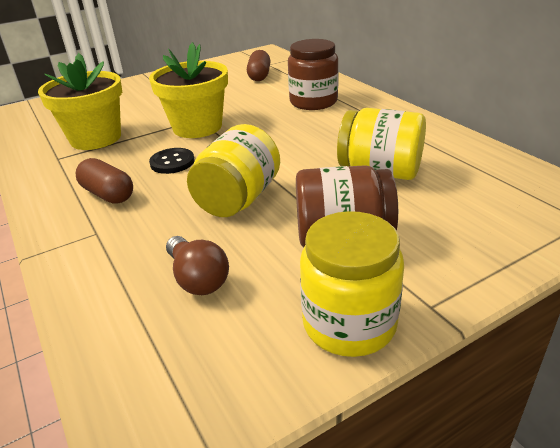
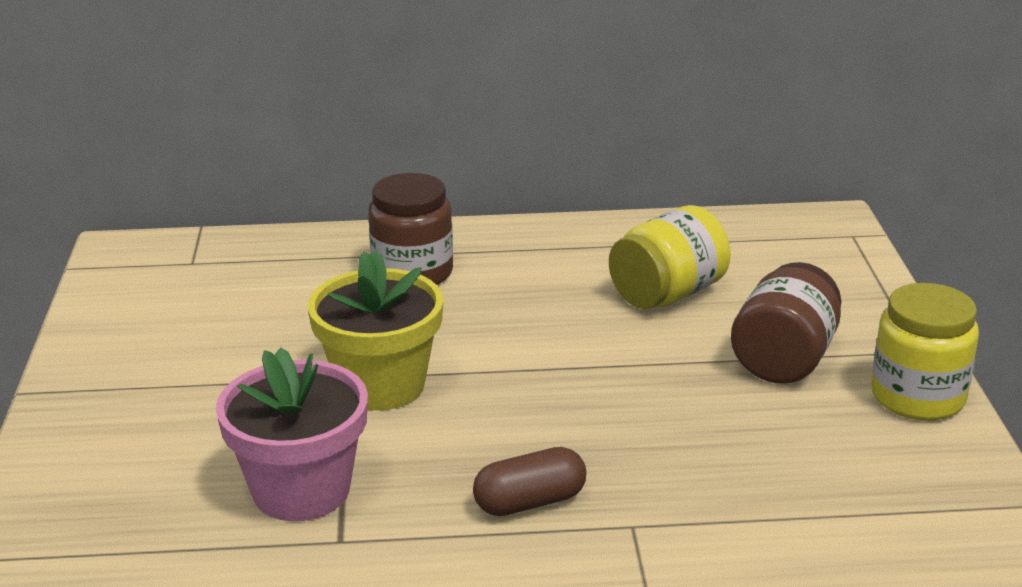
camera: 65 degrees left, 5 degrees down
yellow flower pot [38,53,122,150] -> pink flower pot [216,347,368,521]
black button [149,148,195,174] -> none
brown light bulb [166,236,229,295] -> none
yellow jar [187,124,280,217] -> none
brown capsule [247,50,271,81] -> none

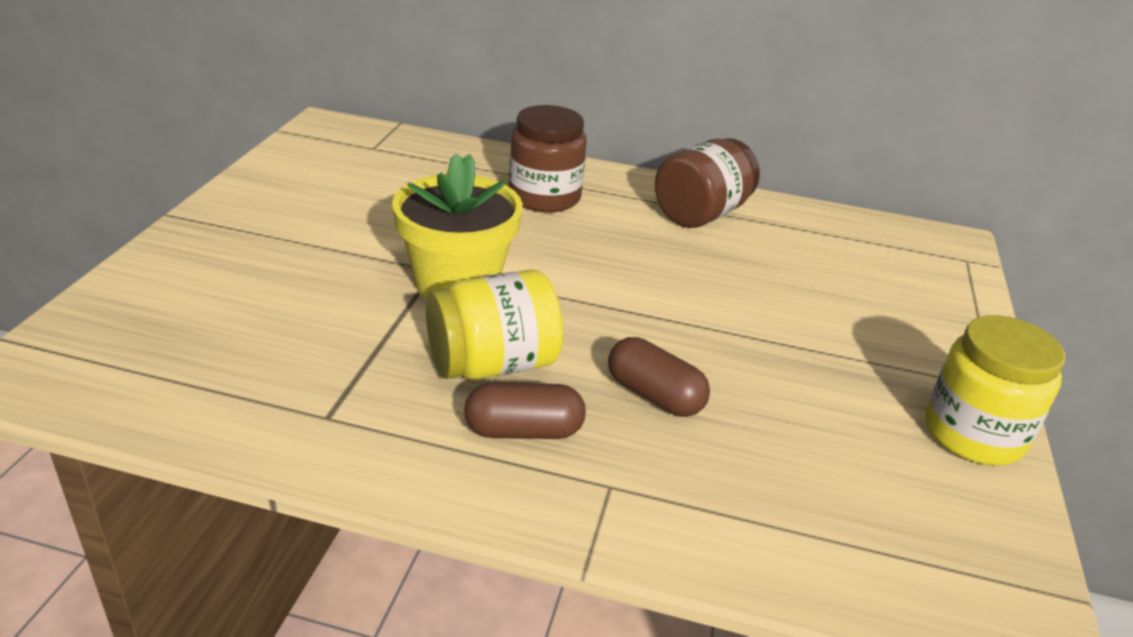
camera: 15 degrees right, 5 degrees up
pink flower pot [216,347,368,521] -> none
yellow jar [609,205,730,309] -> yellow jar moved to [426,269,563,380]
brown jar [731,262,841,384] -> brown jar moved to [655,138,760,228]
none -> brown capsule [608,337,710,417]

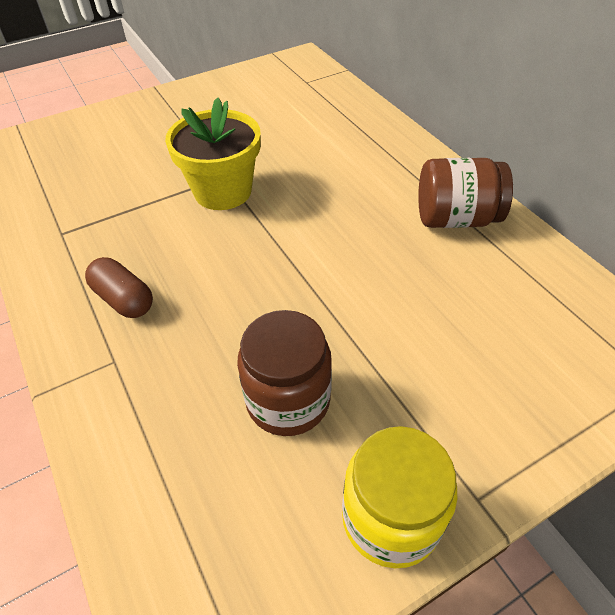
camera: 50 degrees right, 15 degrees up
yellow jar [426,269,563,380] -> none
brown jar [509,105,587,212] -> brown jar moved to [237,310,332,436]
brown capsule [608,337,710,417] -> none

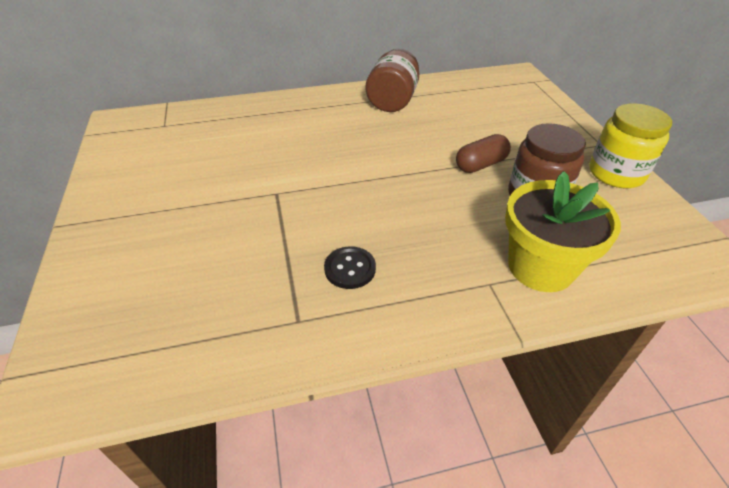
camera: 75 degrees left, 5 degrees down
brown capsule [85,257,153,318] -> brown capsule moved to [456,134,511,173]
yellow flower pot [165,97,261,210] -> yellow flower pot moved to [505,171,621,292]
none -> black button [324,246,376,289]

